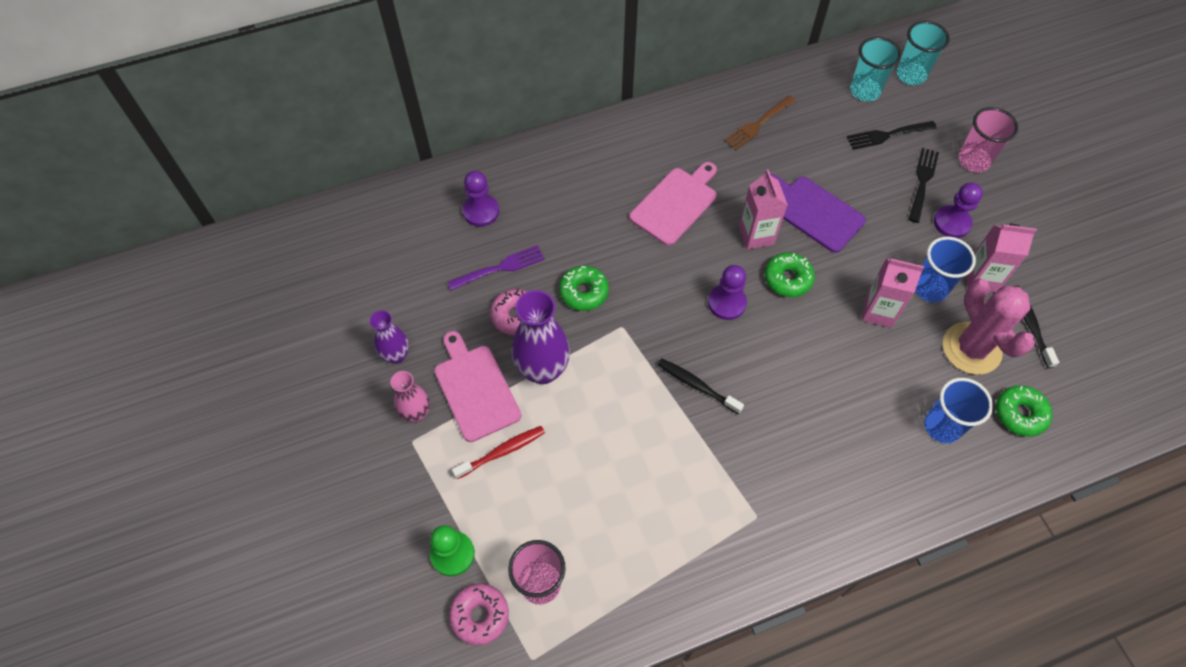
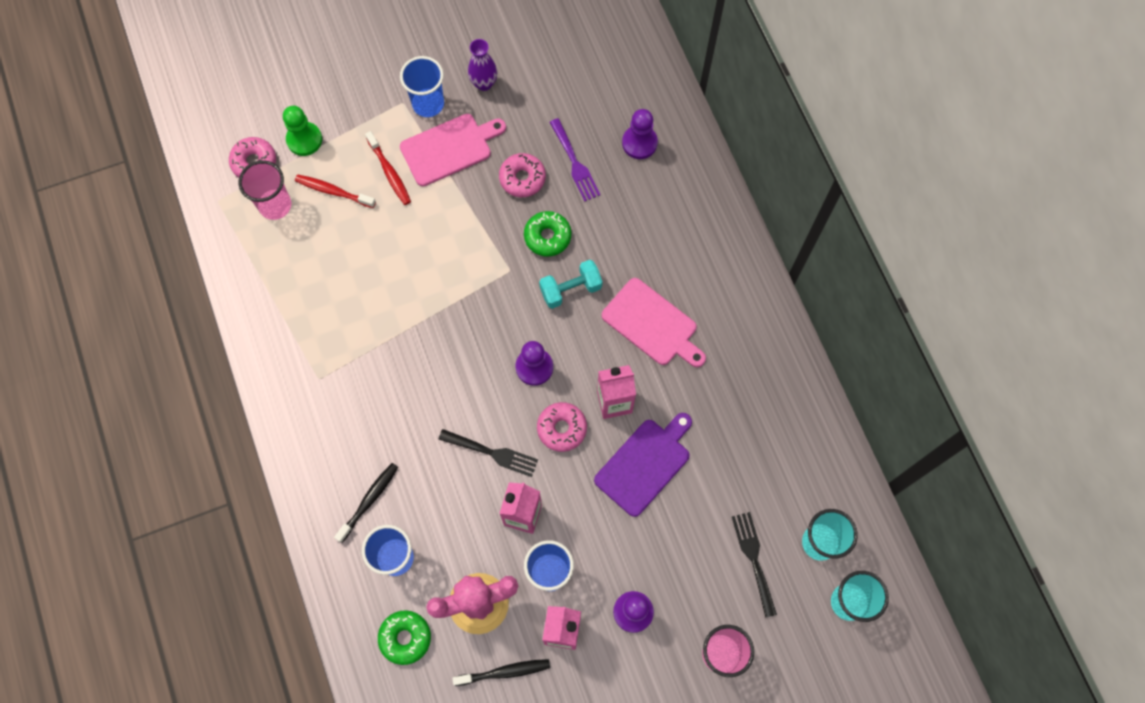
camera: 90 degrees right, 10 degrees up
pink vase [391,371,430,422] -> blue cup [400,56,444,117]
purple vase [512,290,570,384] -> none
black toothbrush [657,358,744,414] -> black toothbrush moved to [334,463,398,543]
brown fork [724,95,796,150] -> none
green donut [765,252,815,297] -> pink donut [537,402,587,452]
black fork [908,148,939,223] -> black fork moved to [438,429,538,477]
none -> red toothbrush [295,175,376,208]
none -> turquoise dumbbell [539,260,603,309]

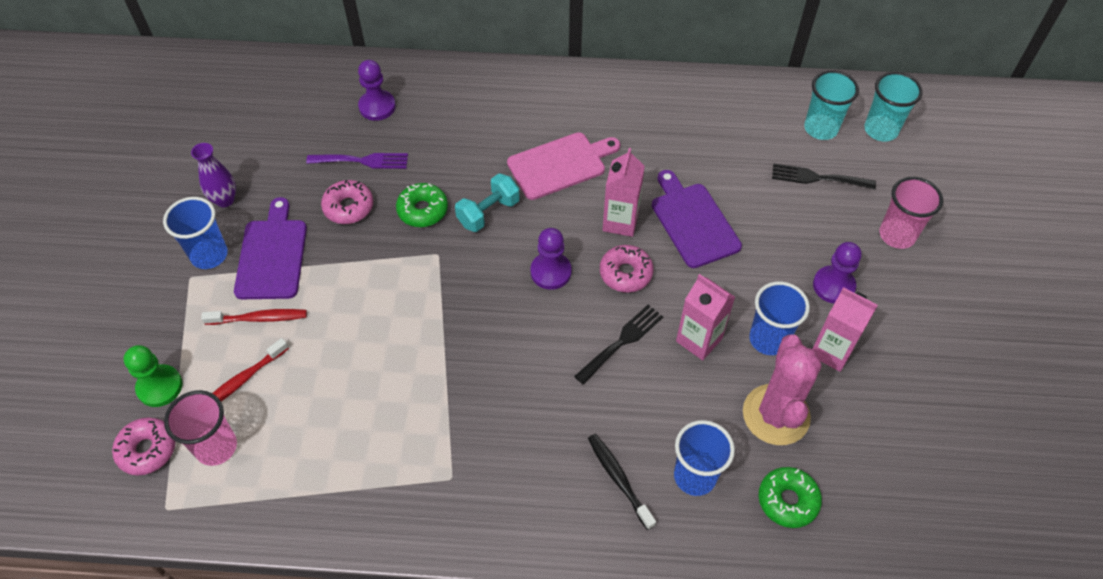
camera: 65 degrees left, 15 degrees down
pink cutting board [400,114,506,186] -> purple cutting board [234,197,307,299]
black toothbrush [452,659,550,686] -> none
turquoise dumbbell [539,260,603,309] -> turquoise dumbbell turned 45 degrees clockwise [455,173,520,232]

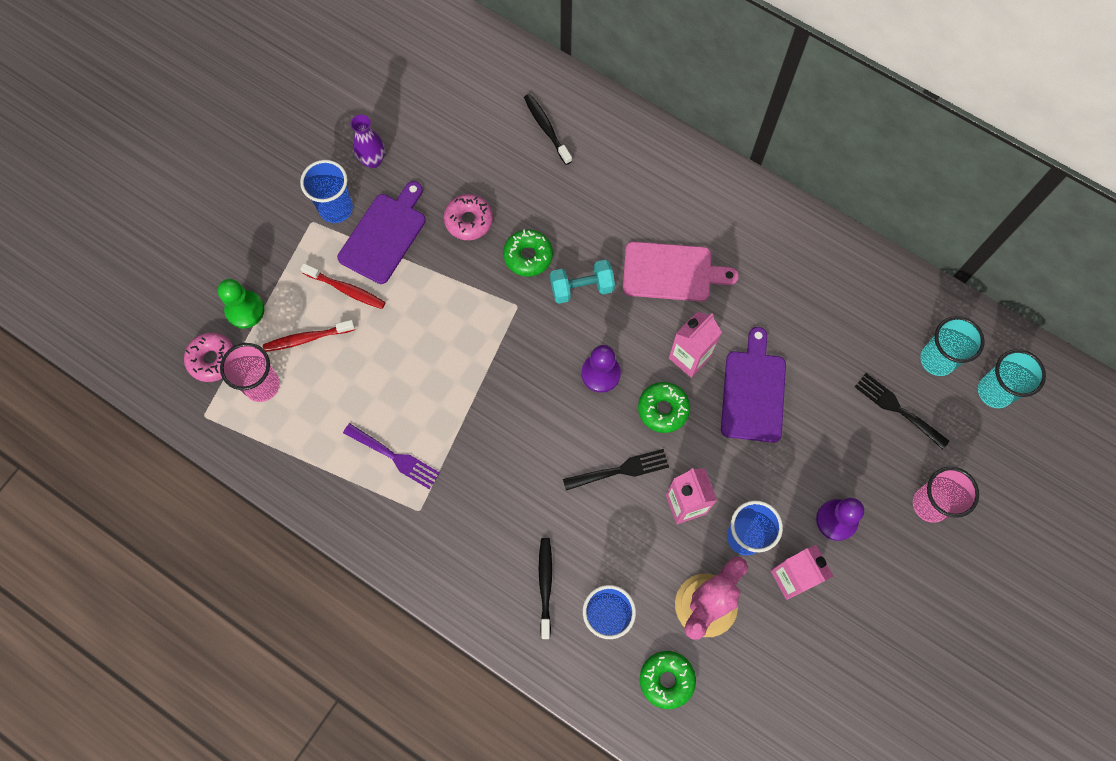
camera: 30 degrees right, 15 degrees up
purple fork [306,153,408,169] -> purple fork moved to [343,423,440,489]
purple pawn [358,60,396,121] -> black toothbrush [524,94,572,165]
pink donut [600,245,654,293] -> green donut [638,382,690,433]

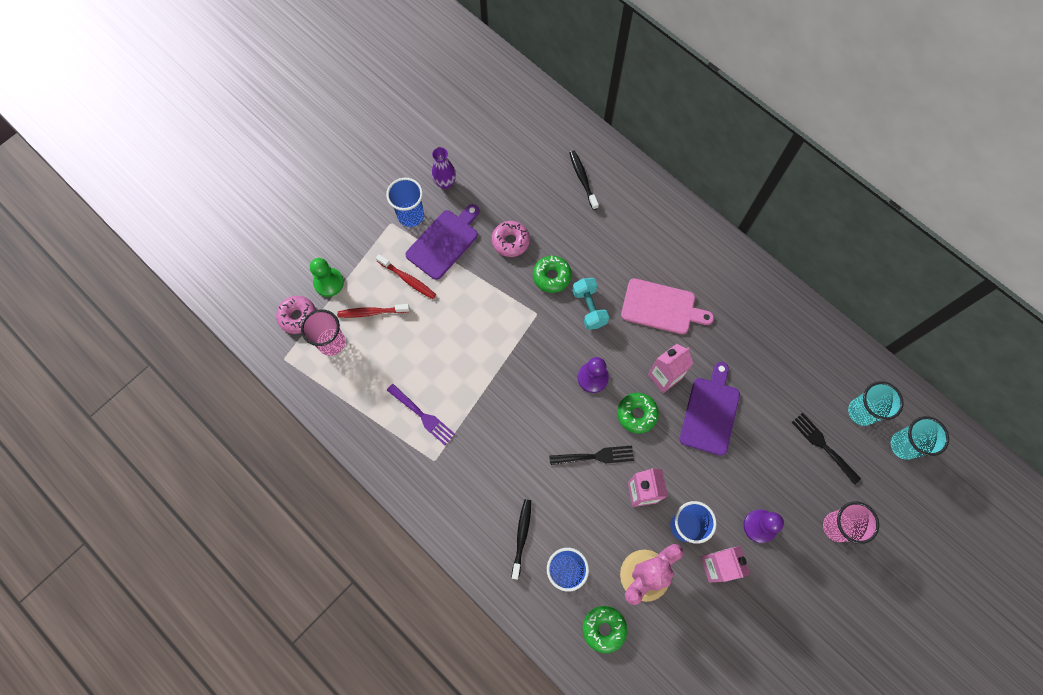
camera: 10 degrees right, 0 degrees up
turquoise dumbbell [550,260,615,304] -> turquoise dumbbell turned 75 degrees clockwise [572,278,609,330]

